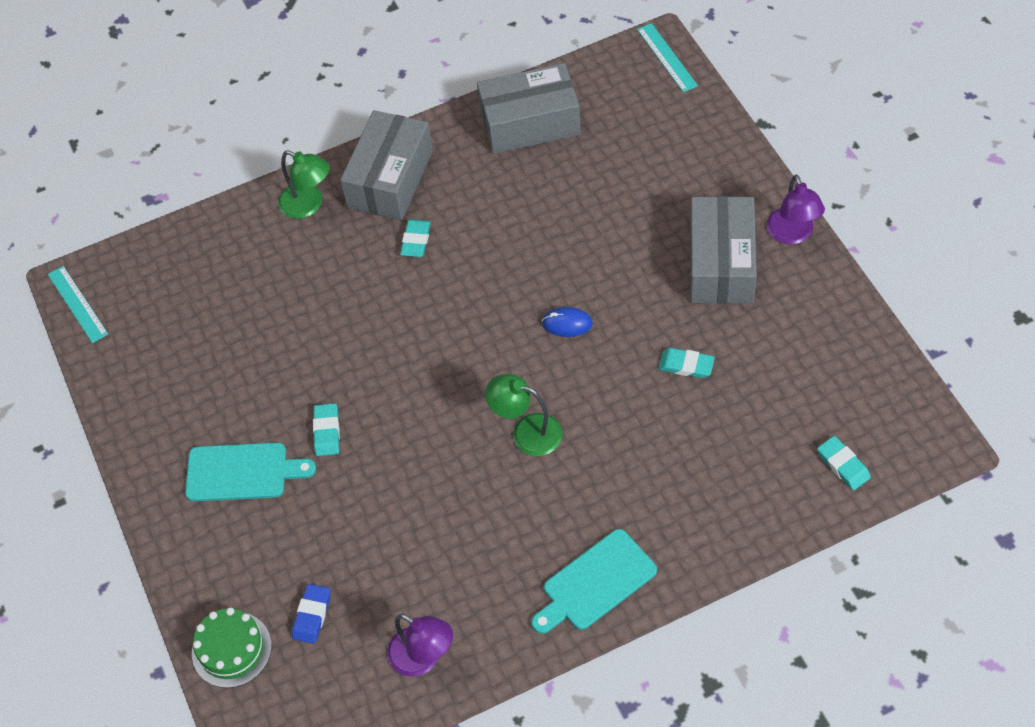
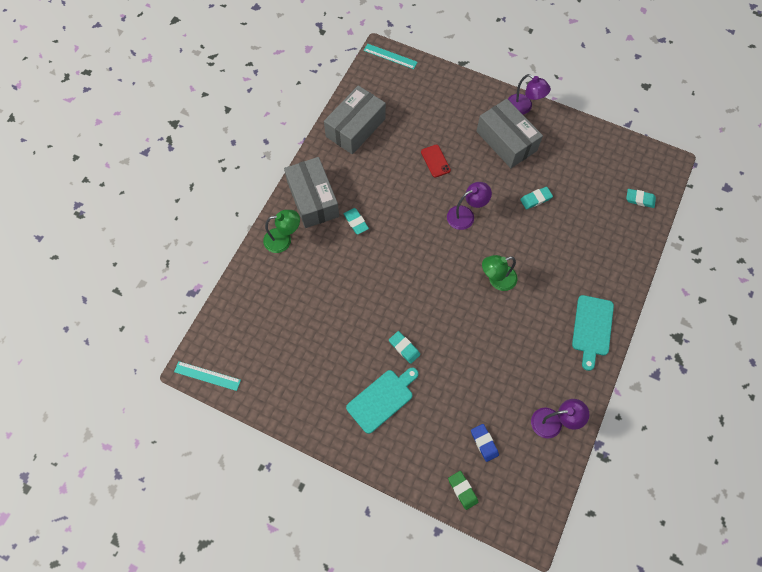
camera: 45 degrees left, 10 degrees up
green cake [192,607,271,688] -> green eraser [448,471,478,510]
blue mouse [542,307,593,337] -> purple lamp [447,182,492,230]
none -> red phone [421,145,451,178]

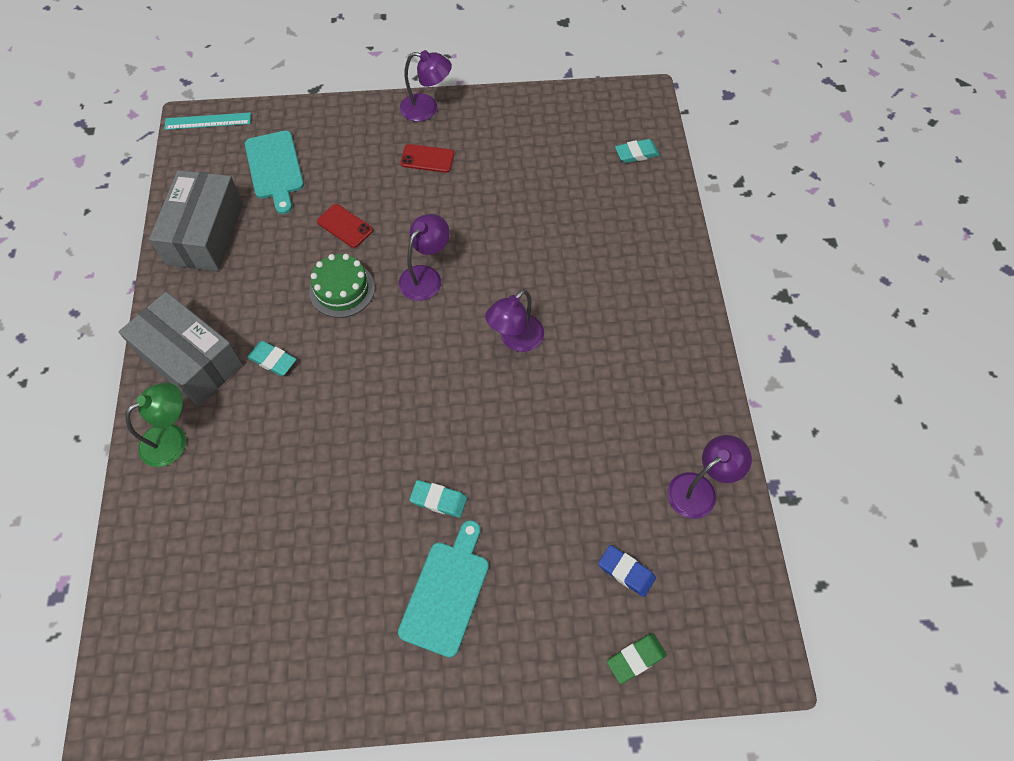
camera: 30 degrees left, 5 degrees down
turquoise ruler [174,361,241,391] -> none
green eraser [448,471,478,510] -> green eraser turned 60 degrees counterclockwise [607,633,667,684]
grey box [476,99,543,168] -> red phone [400,144,454,173]
green lamp [482,255,517,291] -> purple lamp [485,289,544,352]
turquoise eraser [520,187,553,209] -> none
turquoise cutting board [572,295,614,371] -> turquoise cutting board moved to [245,131,304,214]
none -> green cake [309,254,375,318]

